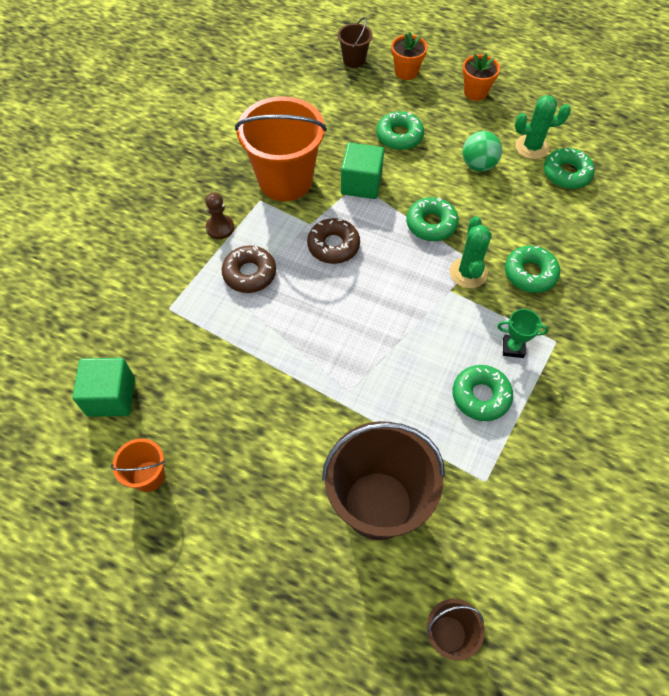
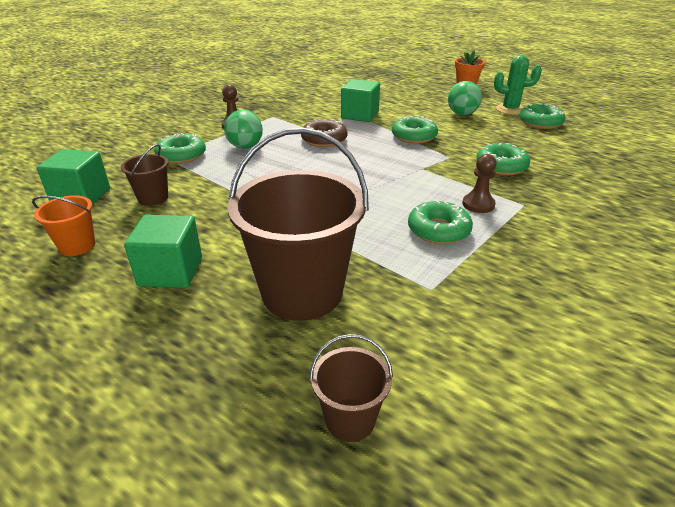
camera: 10 degrees right, 25 degrees down
brown donut [222,245,276,293] -> green ball [224,110,263,149]
orange bucket [235,96,327,201] -> none
brown bucket [338,17,372,68] -> brown bucket moved to [121,144,169,206]
green donut [376,111,424,150] -> green donut moved to [154,133,206,164]
orange flower pot [391,32,428,80] -> none
green cactus [450,216,492,288] -> none
green trophy [497,309,549,358] -> brown pawn [462,154,497,213]
none -> green cube [124,215,202,288]

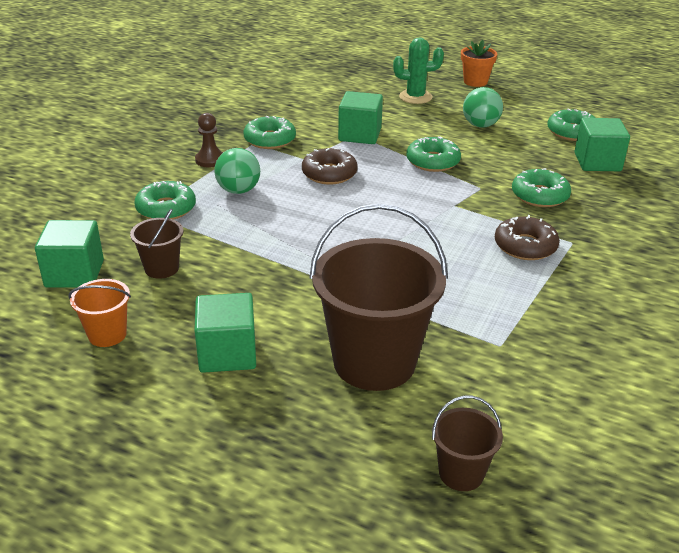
camera: 10 degrees left, 0 degrees up
green donut [408,200,473,244] -> green donut moved to [243,116,296,149]
brown pawn [462,154,497,213] -> brown donut [495,215,560,260]
green cactus [494,55,542,115] -> green cactus moved to [393,37,444,104]
none -> green cube [574,118,630,171]

